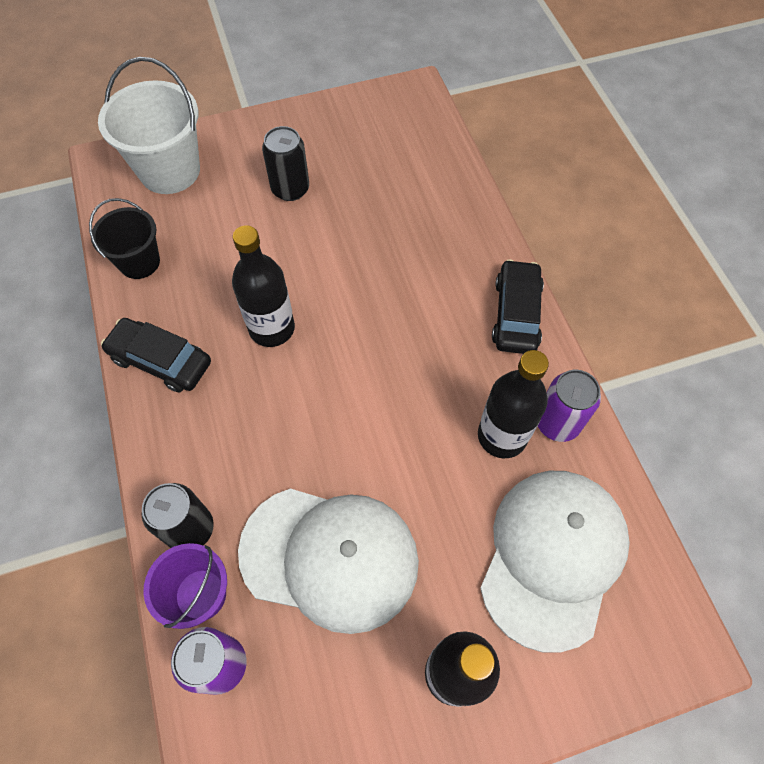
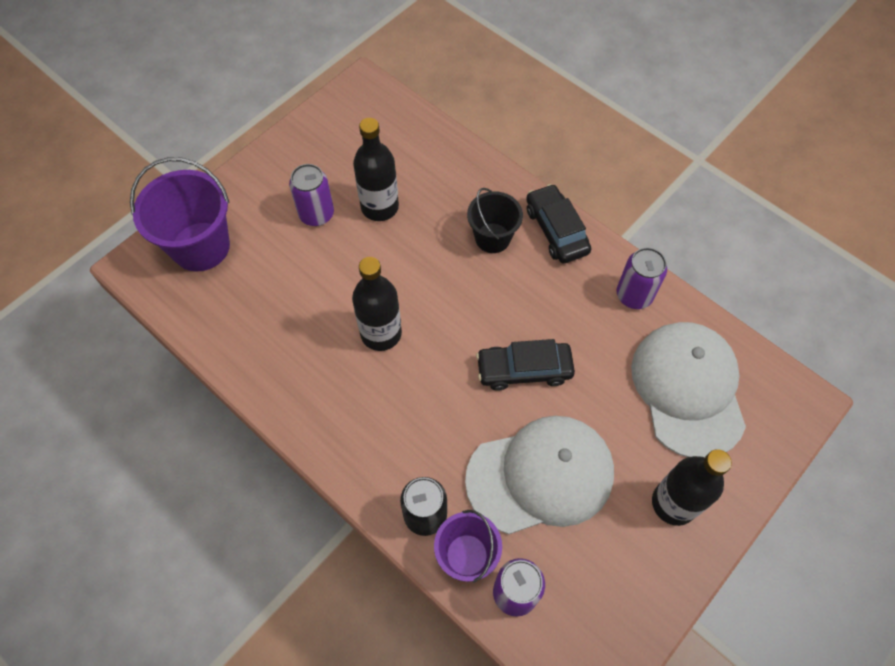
camera: 30 degrees left, 0 degrees up
black bucket [89,198,160,279] -> black bucket moved to [467,188,523,253]
white bucket [98,57,200,194] -> purple bucket [130,157,230,271]
black car [101,318,211,393] -> black car moved to [476,339,575,391]
black can [262,126,309,201] -> purple can [289,164,334,226]
black bottle [478,350,549,458] -> black bottle moved to [353,118,399,221]

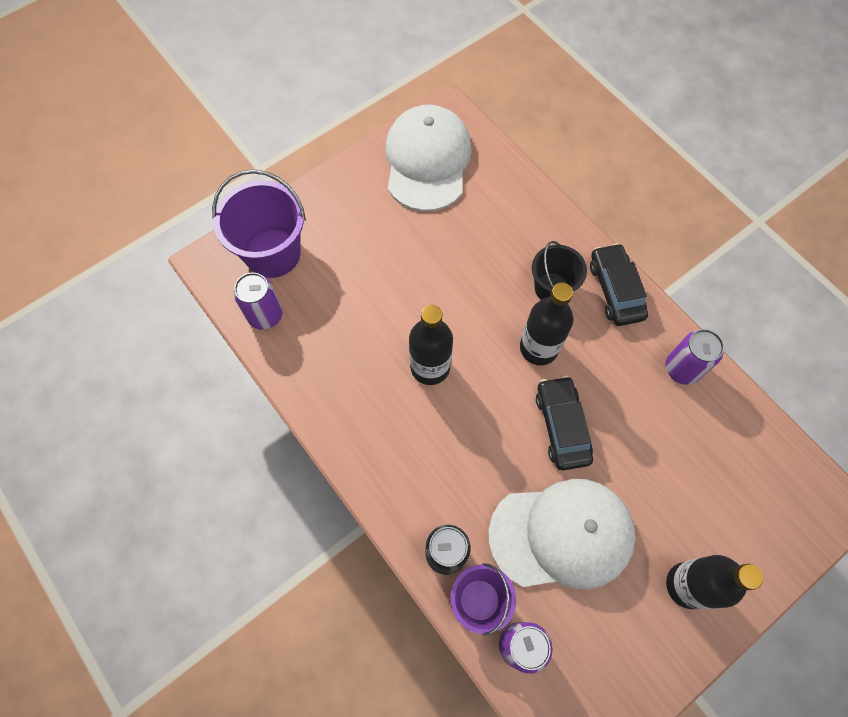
camera: 10 degrees right, 5 degrees up
purple can [289,164,334,226] -> purple can moved to [234,273,283,330]
black bottle [353,118,399,221] -> black bottle moved to [520,282,574,365]
black car [476,339,575,391] -> black car turned 75 degrees clockwise [536,376,593,470]
white cap [631,322,746,457] -> white cap moved to [385,104,472,211]

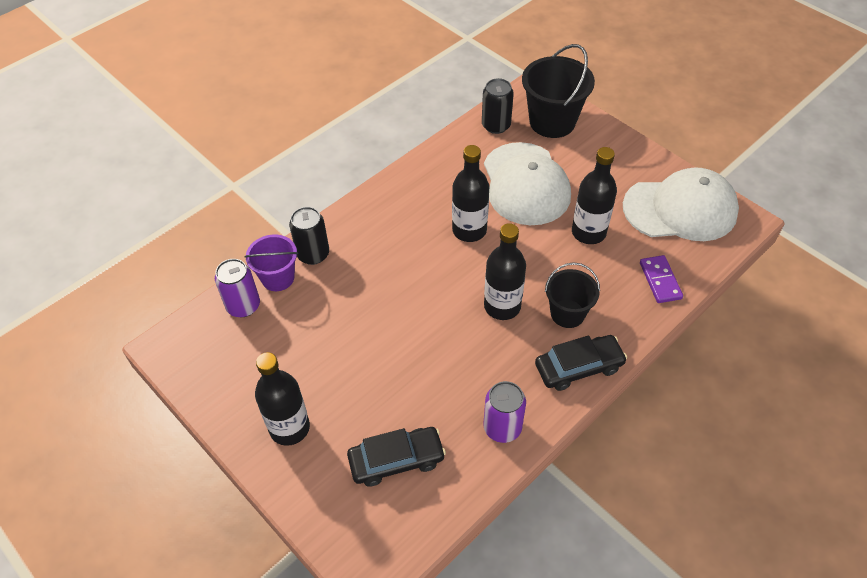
camera: 85 degrees right, 15 degrees down
purple bucket [212,169,306,278] -> black bucket [522,44,595,138]
purple can [234,273,283,330] -> black can [482,78,514,134]
white cap [489,479,635,589] -> white cap moved to [484,142,571,225]
black car [536,376,593,470] -> black car moved to [347,427,446,487]
none -> black bottle [572,147,617,244]
none -> purple domino [640,255,683,303]

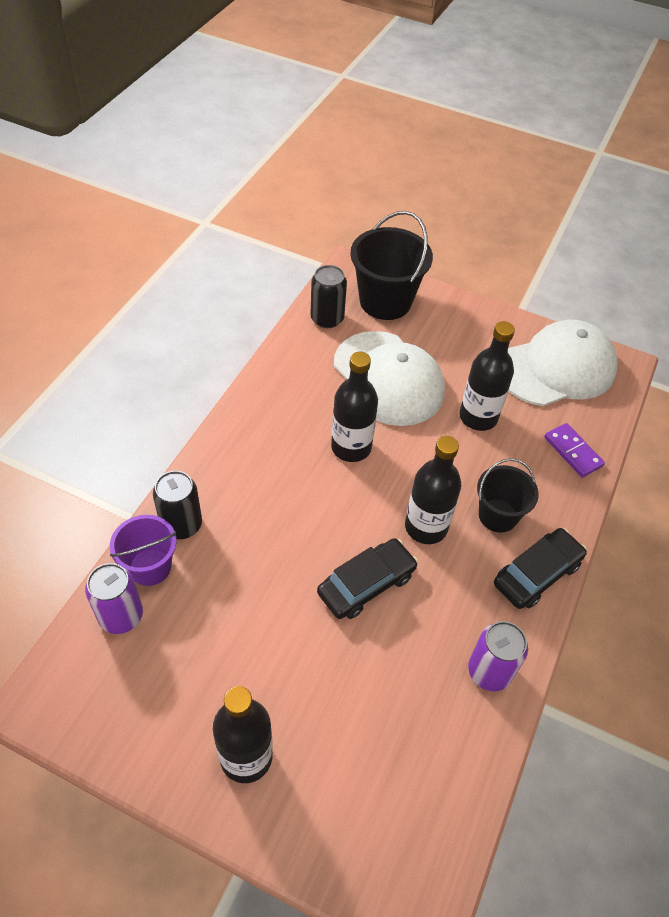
camera: 25 degrees left, 0 degrees up
black car [347,427,446,487] -> black car moved to [317,538,418,619]

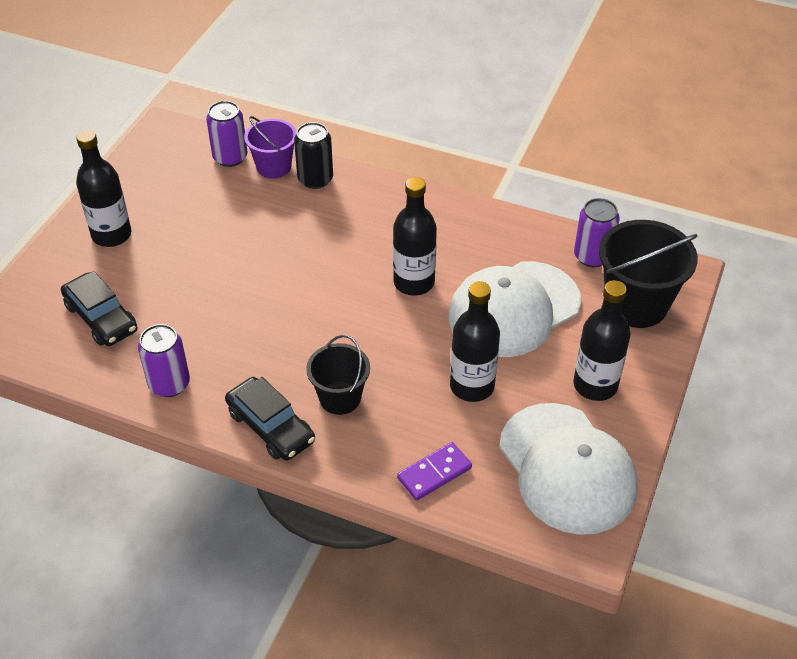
camera: 90 degrees right, 5 degrees down
black can [310,265,347,328] -> purple can [574,198,620,267]
black car [317,538,418,619] -> black car moved to [61,271,137,346]
black bottle [405,436,461,544] -> black bottle moved to [573,280,631,401]

